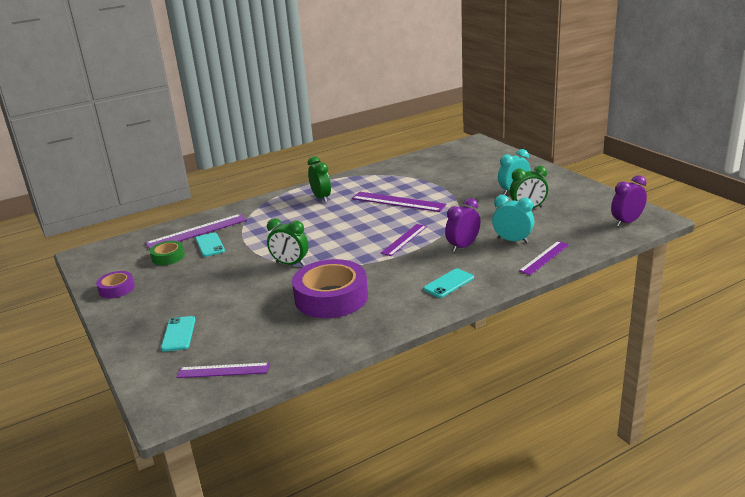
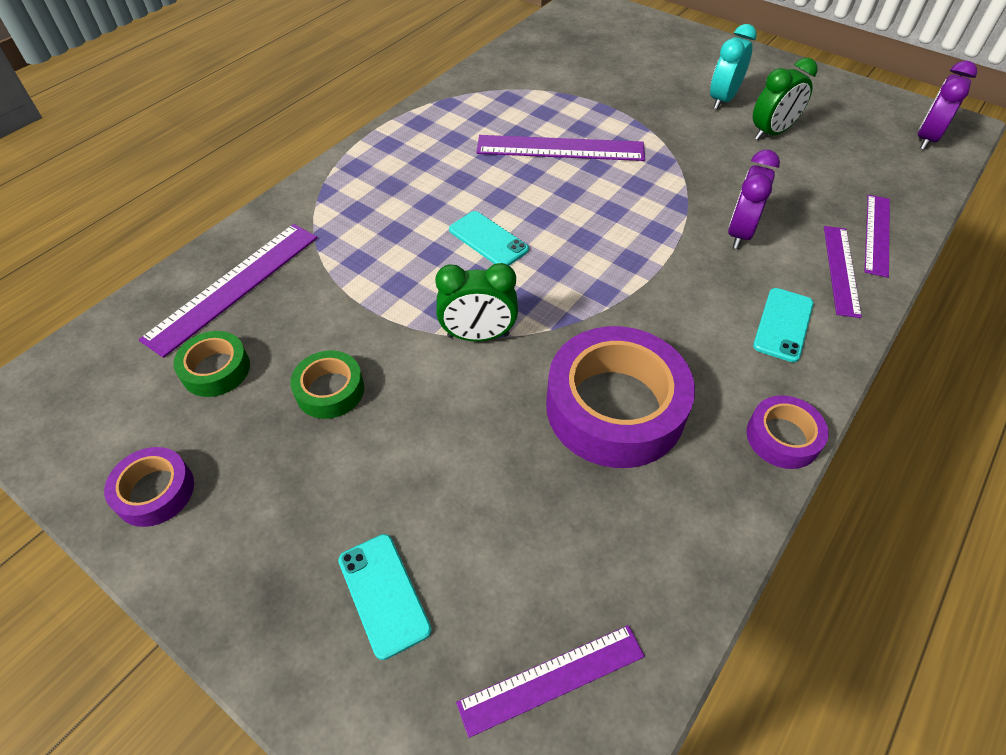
camera: 25 degrees left, 25 degrees up
turquoise phone [195,232,225,257] -> turquoise phone moved to [449,211,529,266]
green clock [308,156,331,202] -> none
purple ruler [380,224,427,256] -> purple ruler moved to [824,226,862,318]
turquoise clock [492,195,534,243] -> none
none -> green tape [290,350,364,419]
none -> purple tape [746,395,829,469]

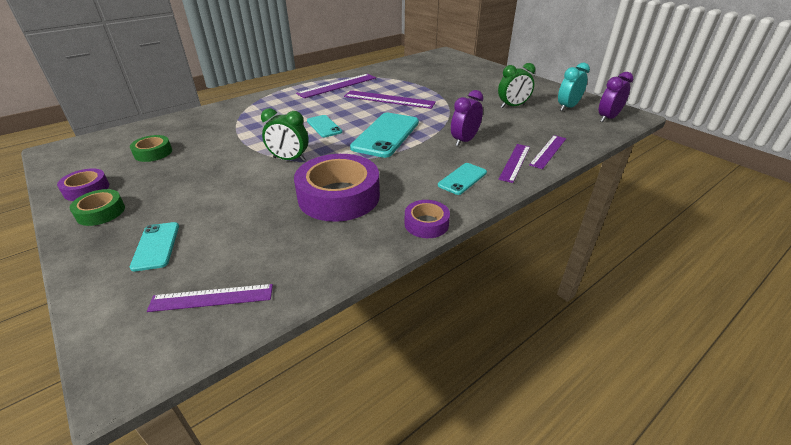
camera: 15 degrees right, 15 degrees down
purple ruler [139,224,318,358] -> purple ruler moved to [296,74,376,98]
green tape [290,350,364,419] -> green tape moved to [70,189,125,226]
turquoise clock [710,24,757,110] -> turquoise clock moved to [558,63,590,111]
none -> turquoise phone [350,113,419,158]

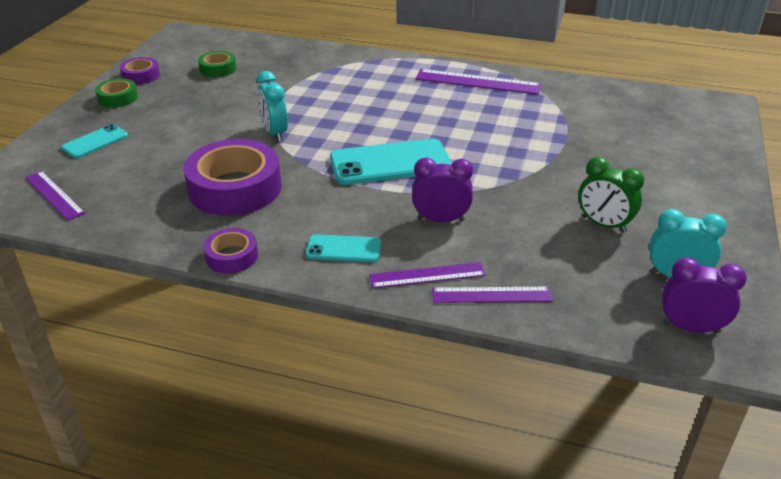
camera: 55 degrees right, 0 degrees up
green clock [261,108,309,161] -> turquoise clock [257,71,288,142]
turquoise phone [307,115,342,137] -> none
purple ruler [344,90,436,109] -> none

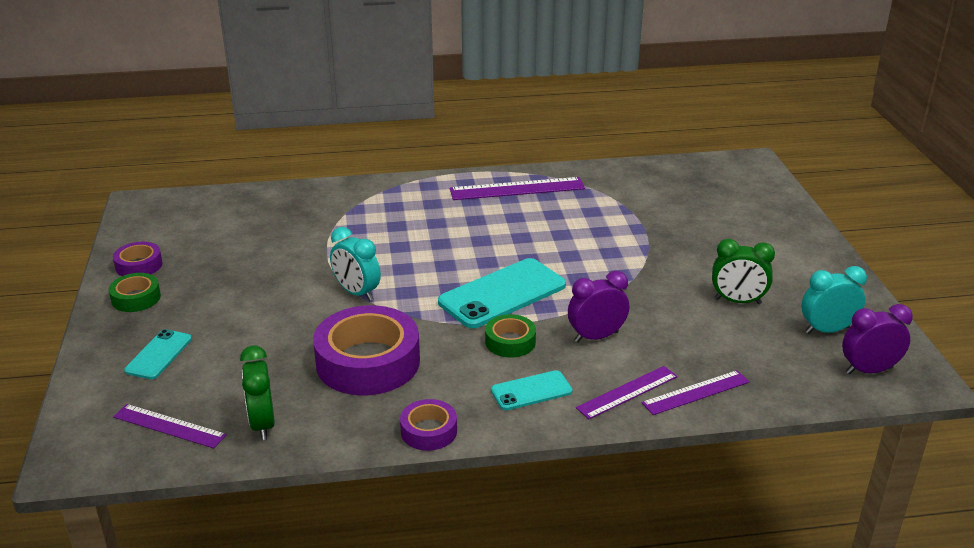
camera: 25 degrees left, 5 degrees down
green tape [198,51,236,78] -> green tape moved to [485,314,536,358]
none -> green clock [240,345,275,440]

